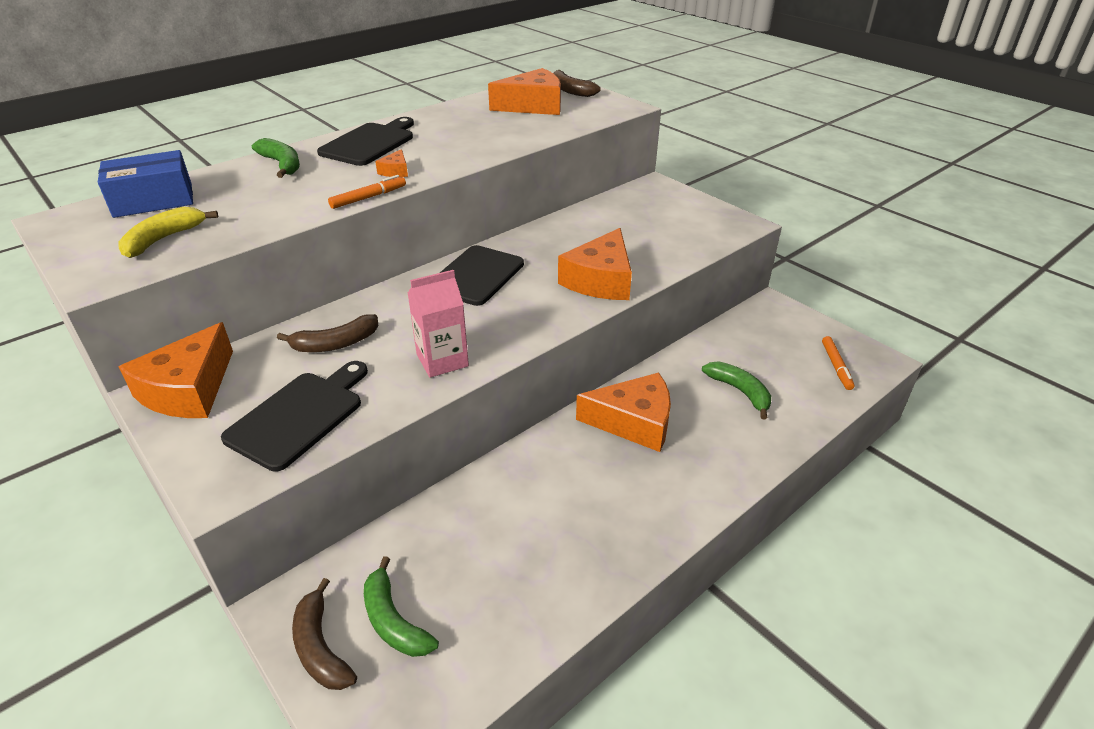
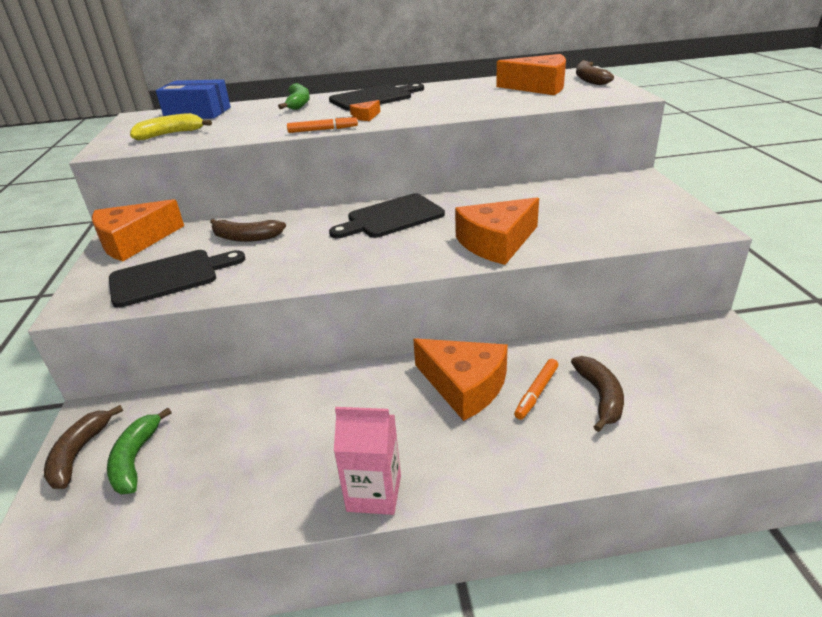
camera: 35 degrees right, 5 degrees down
pink carton [408,270,469,378] -> pink carton moved to [334,407,401,515]
green banana [702,361,771,420] -> brown banana [571,356,624,432]
orange marker [822,336,855,390] -> orange marker moved to [514,359,558,420]

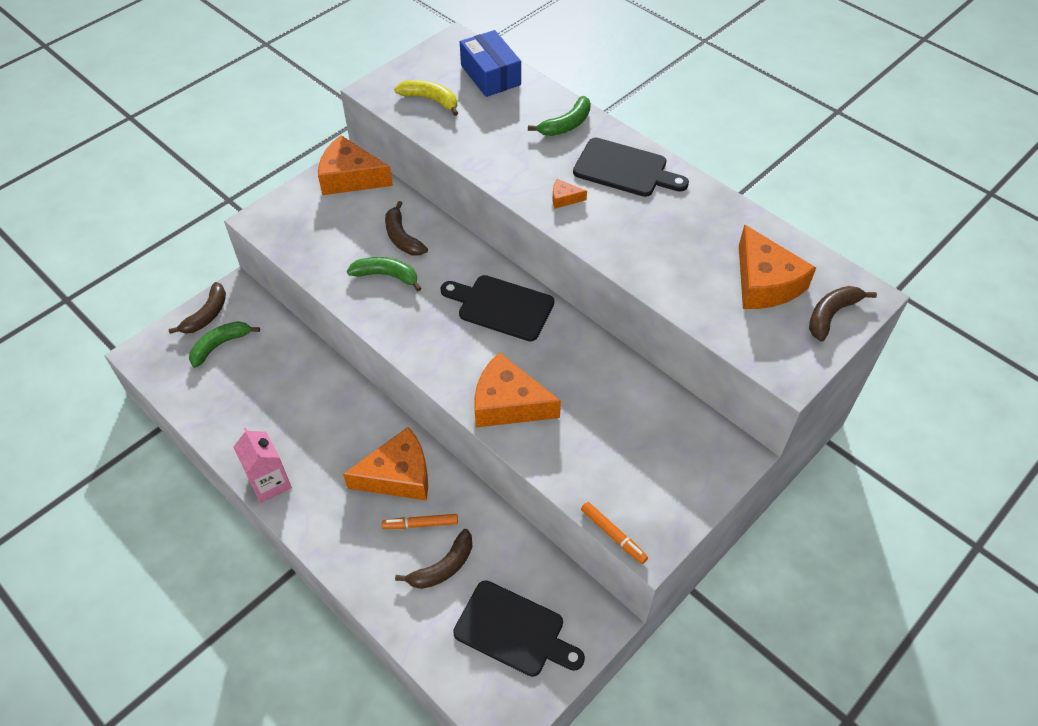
camera: 50 degrees right, 20 degrees up
brown banana [44,405,123,489] -> brown banana turned 150 degrees clockwise [168,282,226,334]
black cutting board [109,250,245,308] -> black cutting board moved to [453,580,585,677]
orange marker [287,115,358,133] -> orange marker moved to [581,502,648,564]
orange cheese [413,338,508,421] -> orange cheese turned 105 degrees counterclockwise [343,427,428,500]
none -> green banana [347,257,421,291]

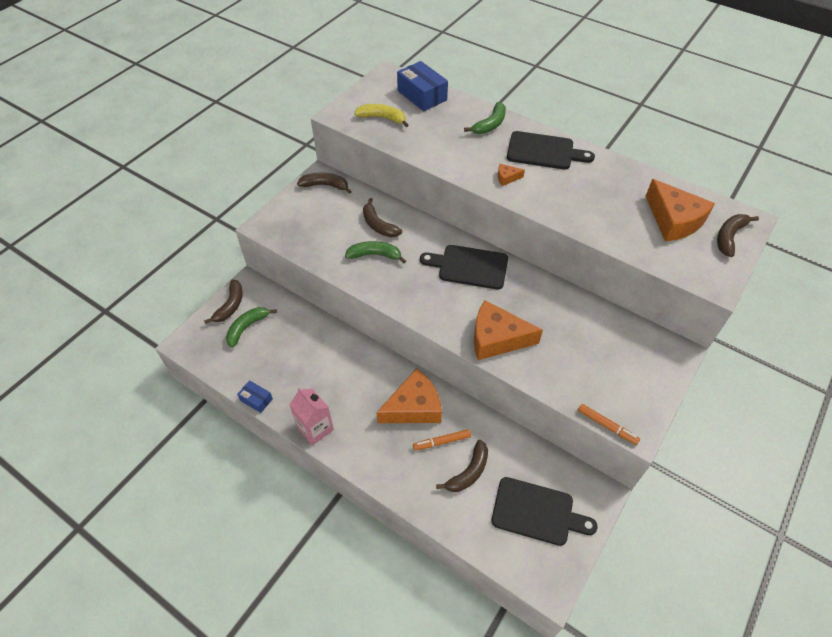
camera: 10 degrees left, 0 degrees up
orange cheese [318,135,393,195] -> brown banana [297,173,352,194]
none -> blue box [237,380,273,413]

